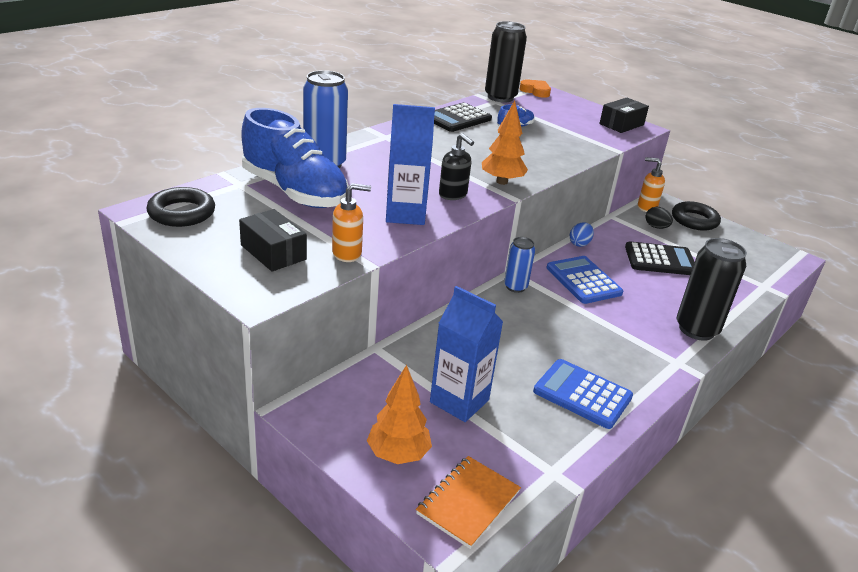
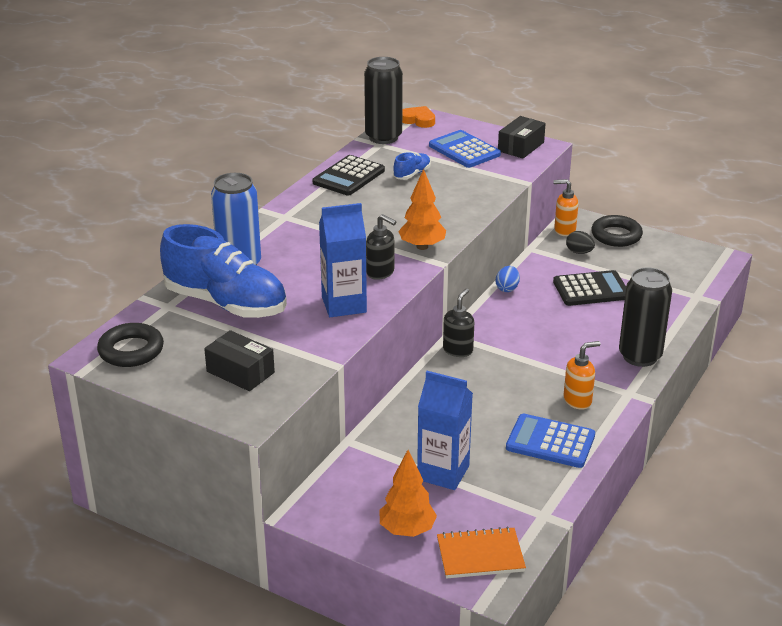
camera: 10 degrees left, 0 degrees up
orange soap dispenser [332,183,371,262] -> orange soap dispenser moved to [564,341,601,410]
orange notebook [416,456,521,549] -> orange notebook turned 60 degrees clockwise [437,527,526,579]
blue can [504,237,535,293] -> black soap dispenser [443,288,474,357]
blue calculator [546,256,623,304] -> blue calculator moved to [429,130,501,168]

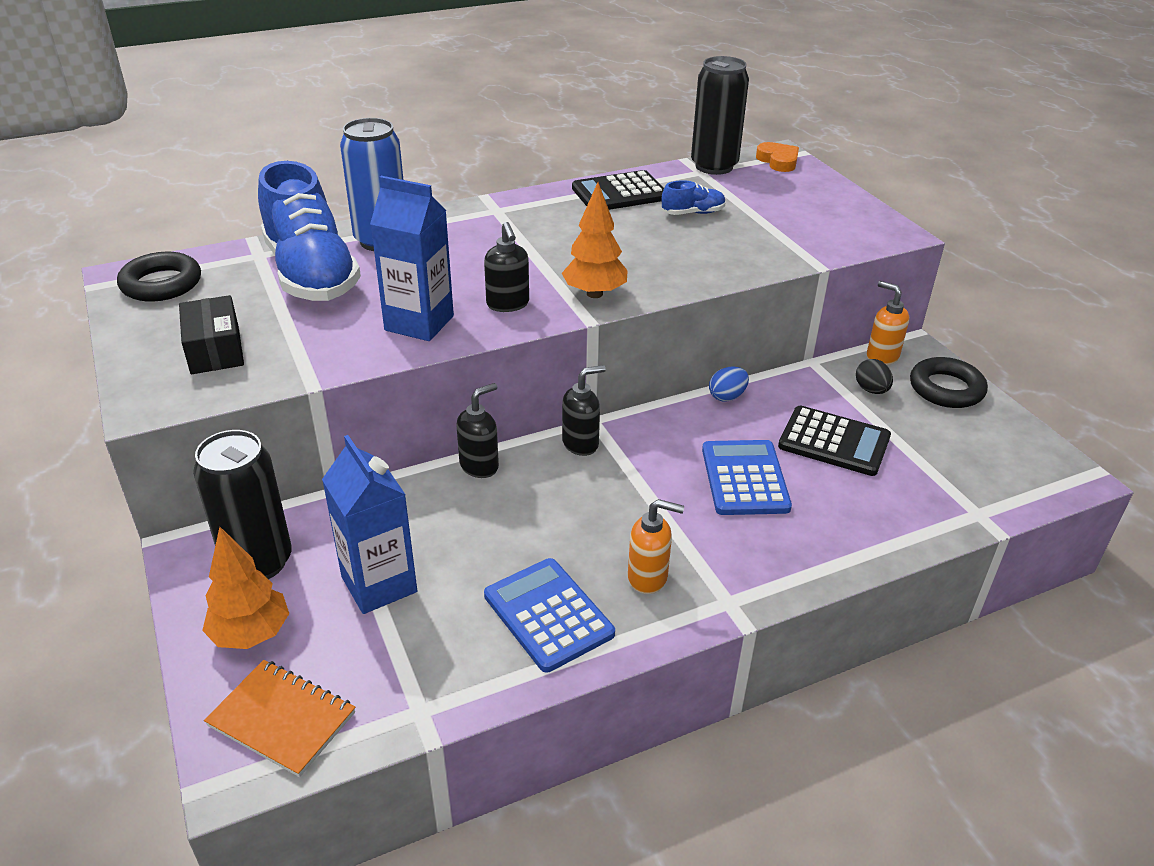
camera: 35 degrees right, 5 degrees up
blue calculator [429,130,501,168] -> blue calculator moved to [702,440,792,515]
black box [498,116,546,159] -> none
black can [619,267,672,367] -> black can moved to [193,430,292,579]
none -> black soap dispenser [457,383,499,478]

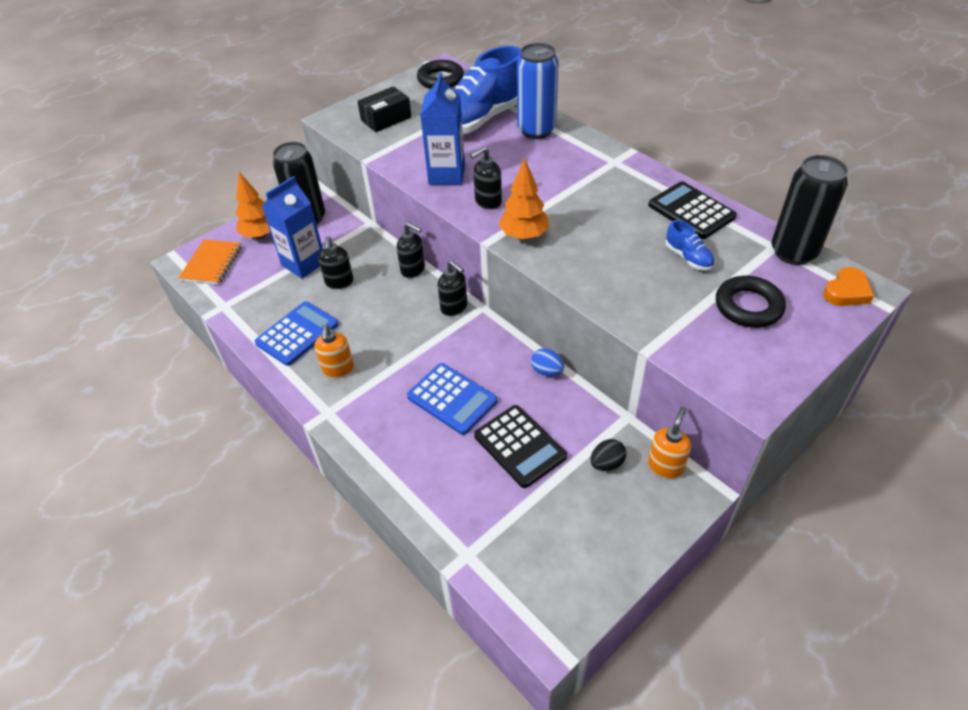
camera: 75 degrees right, 10 degrees up
blue calculator [702,440,792,515] -> blue calculator turned 60 degrees clockwise [407,363,497,435]
black calculator [778,406,891,476] -> black calculator turned 45 degrees counterclockwise [474,405,567,488]
black ring [910,357,988,408] -> black ring moved to [716,276,786,328]
none -> black soap dispenser [318,236,354,289]

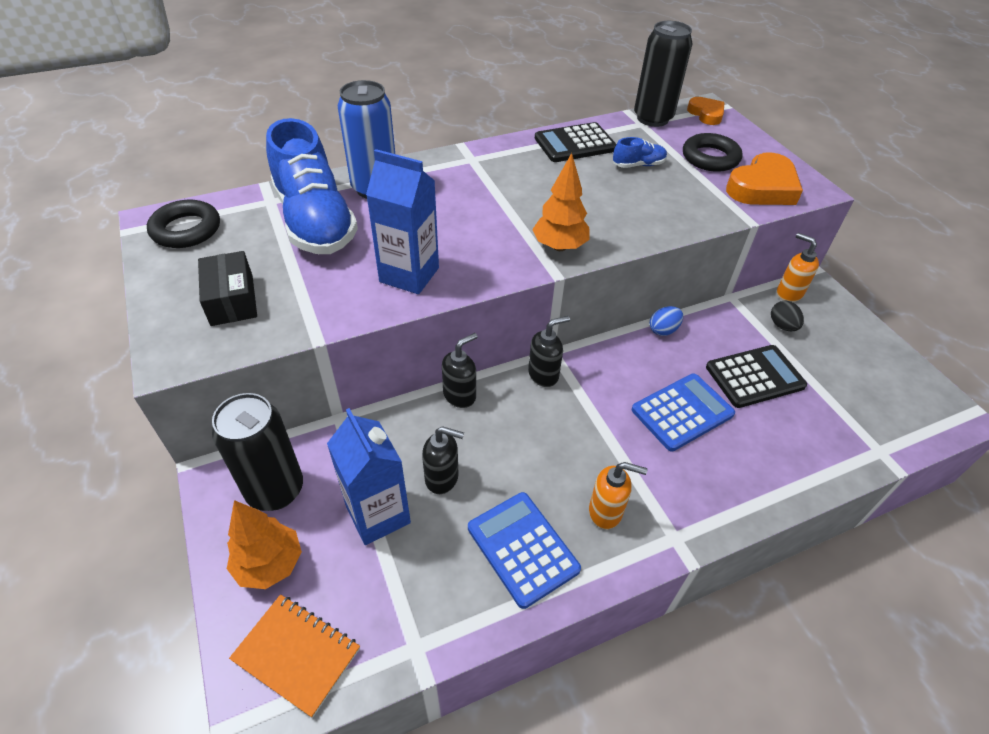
camera: 75 degrees left, 0 degrees up
black soap dispenser [470,146,502,210] -> none
none -> orange heart [726,152,803,205]

